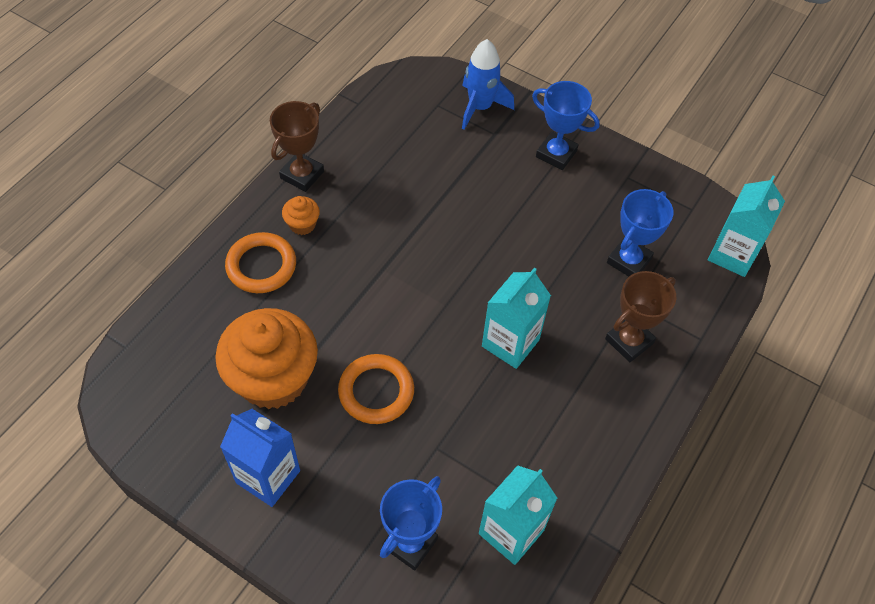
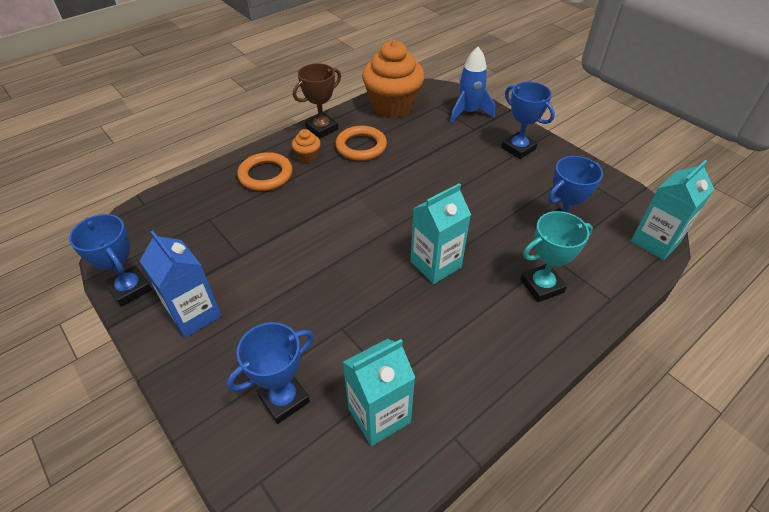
camera: 20 degrees right, 10 degrees down
orange cupcake [215,308,318,409] -> orange cupcake moved to [362,40,425,118]
orange ring [338,354,414,424] -> orange ring moved to [335,126,387,161]
brown trophy [605,271,676,362] -> turquoise trophy [520,211,593,302]
none -> blue trophy [69,214,152,307]

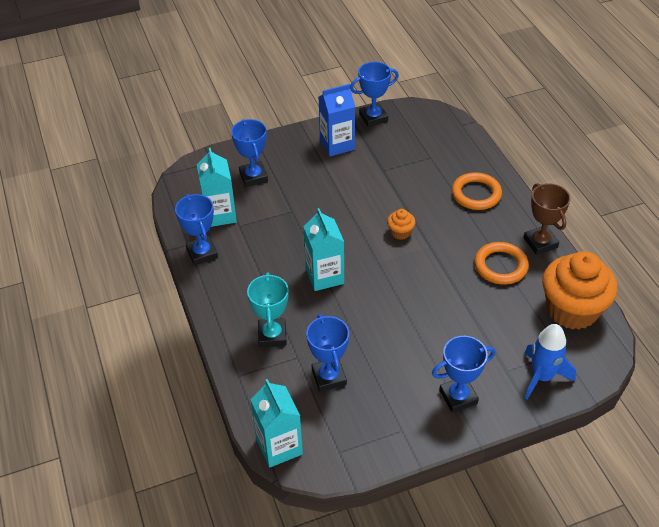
camera: 110 degrees right, 0 degrees up
orange cupcake [292,129,321,163] -> orange cupcake moved to [387,209,416,240]
none -> blue trophy [175,194,218,266]

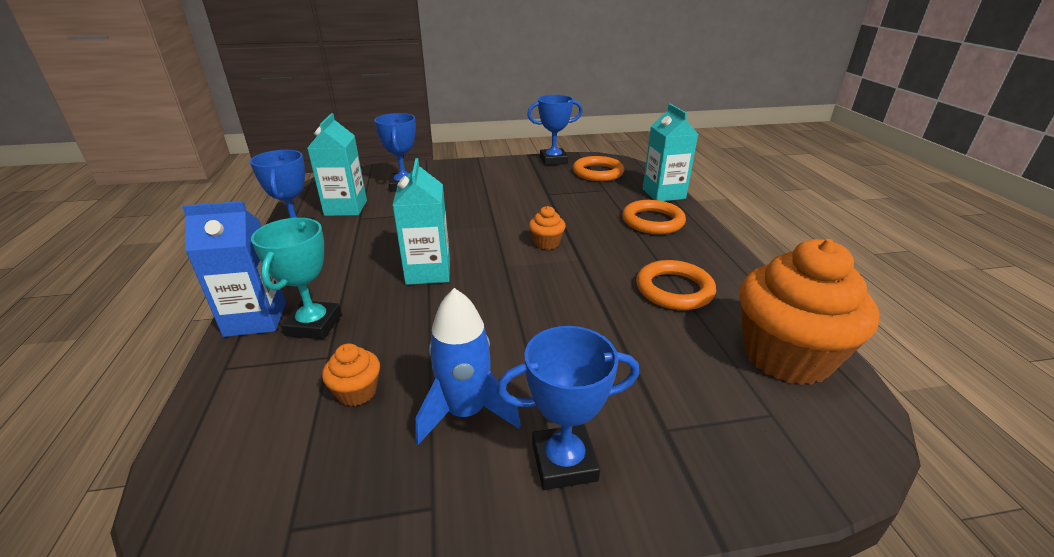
camera: 10 degrees right, 15 degrees down
turquoise carton [250,379,303,468] -> turquoise carton moved to [643,104,698,201]
blue trophy [306,314,349,392] -> orange cupcake [322,343,380,406]
blue carton [319,84,355,156] -> blue carton moved to [182,201,286,337]
brown trophy [524,183,570,255] -> none
blue rocket [525,324,576,399] -> blue rocket moved to [415,288,521,445]
none -> orange ring [573,156,624,181]

